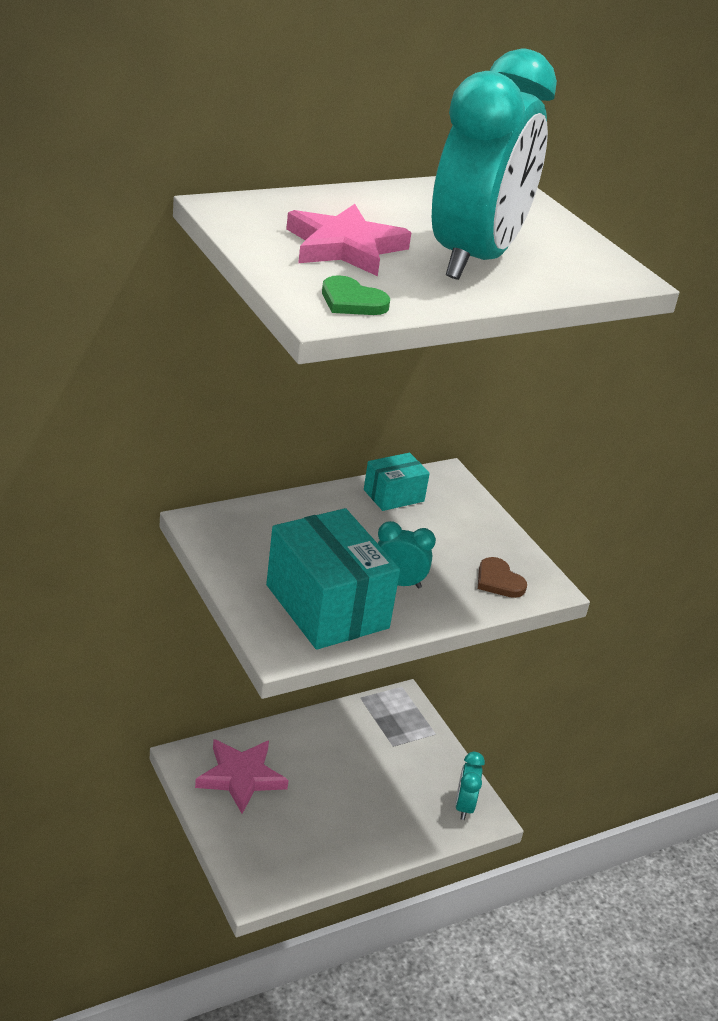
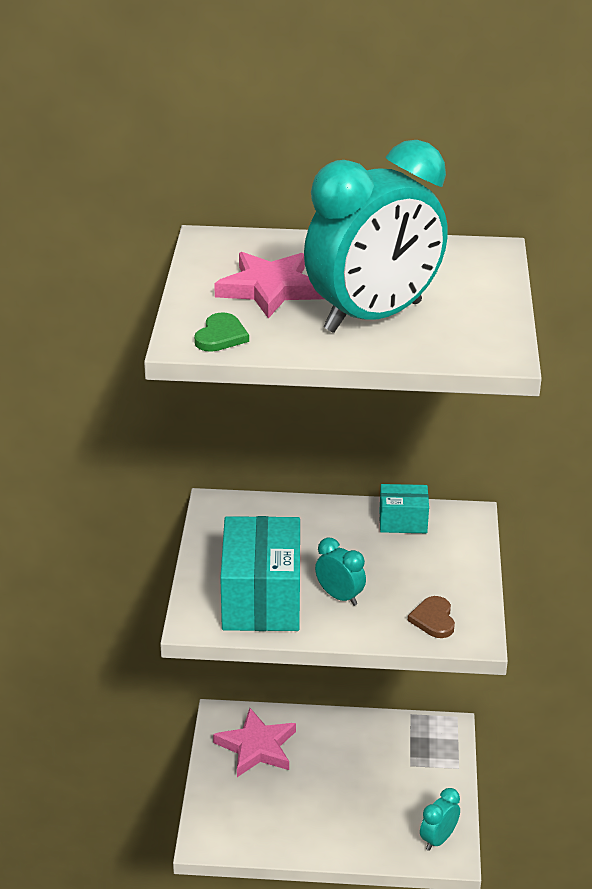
camera: 35 degrees right, 0 degrees up
green heart [322,275,390,315] -> green heart turned 135 degrees counterclockwise [194,312,249,352]

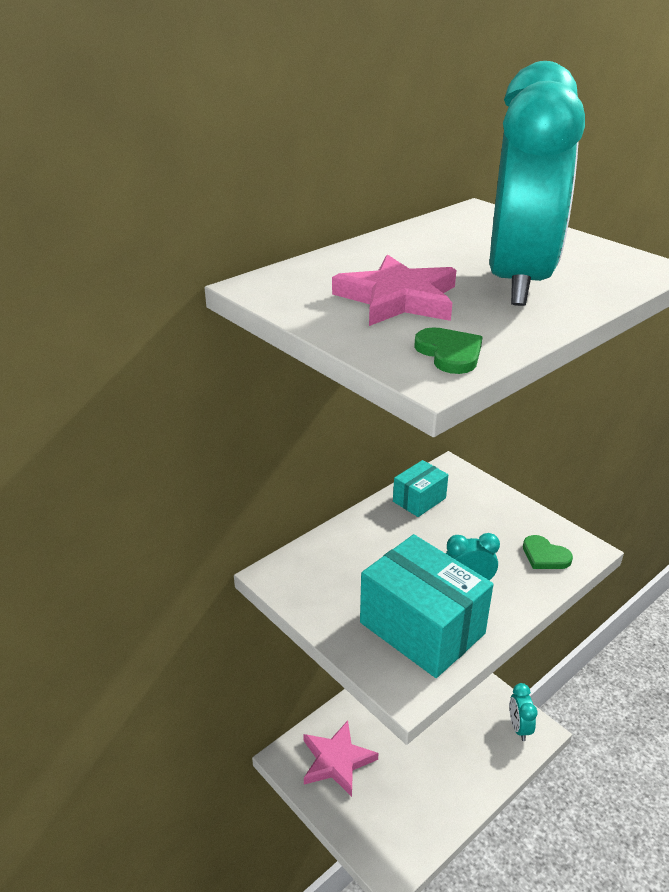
camera: 45 degrees left, 0 degrees up
brown heart [408,596,455,638] -> green heart [523,535,573,569]

